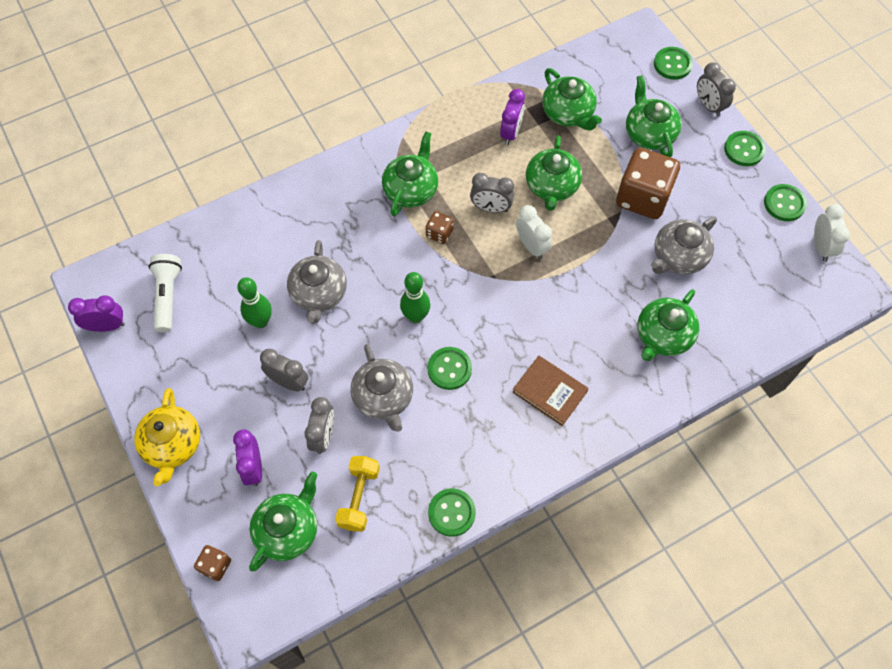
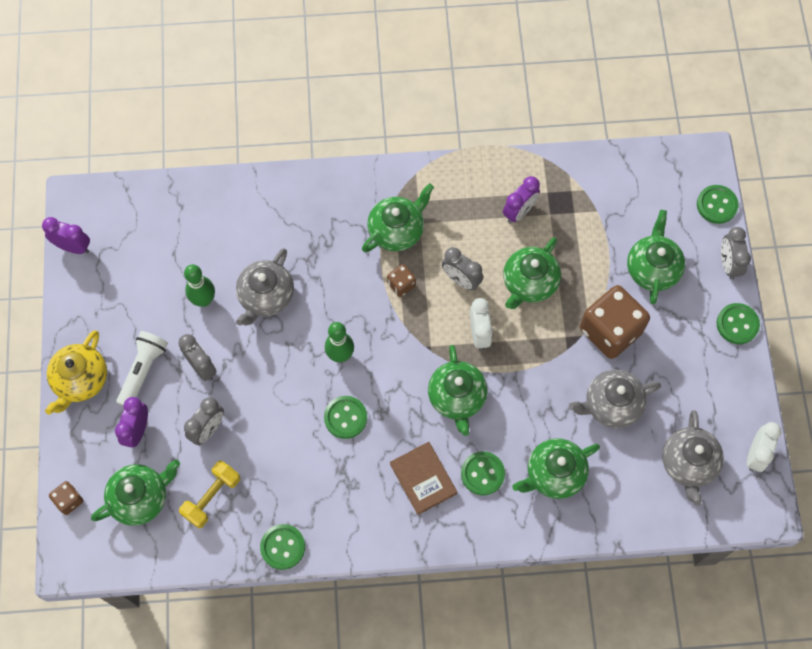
camera: 25 degrees right, 5 degrees up
white flashlight [149,254,182,332] -> white flashlight moved to [116,331,168,406]
grey teapot [351,344,413,432] -> grey teapot moved to [662,410,724,506]
green teapot [542,68,602,131] -> green teapot moved to [428,345,487,436]
green button [764,184,807,221] -> green button moved to [461,451,505,496]

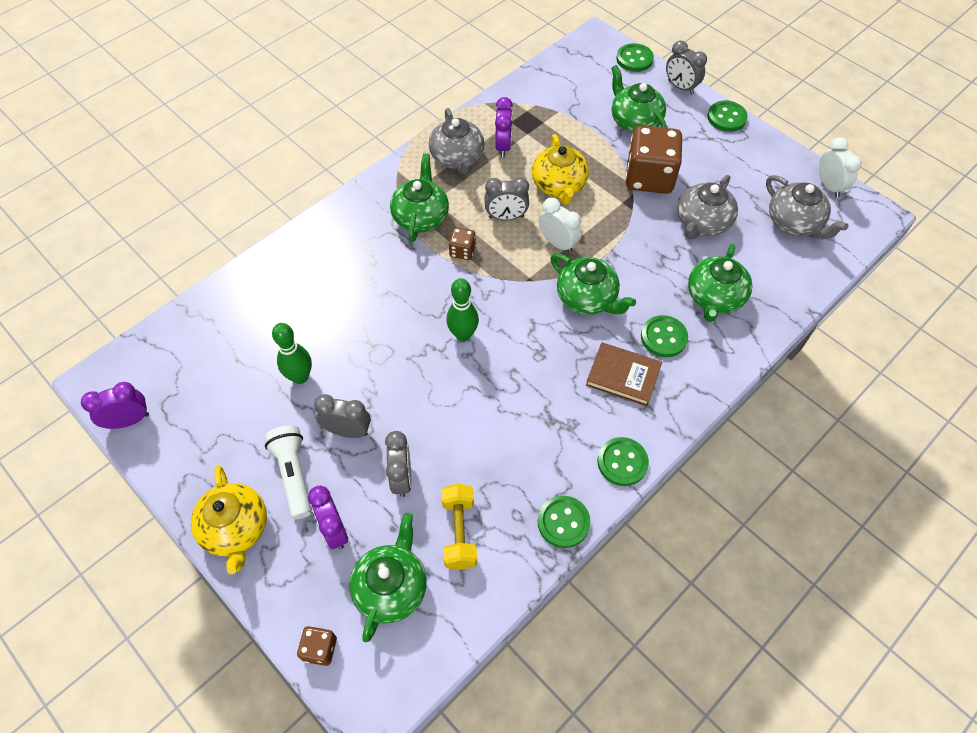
camera: 40 degrees left, 10 degrees down
grey teapot [236,248,294,326] -> grey teapot moved to [429,108,484,175]
green button [324,396,367,439] -> green button moved to [597,437,649,486]
green teapot [503,237,561,309] -> yellow teapot [532,134,589,205]

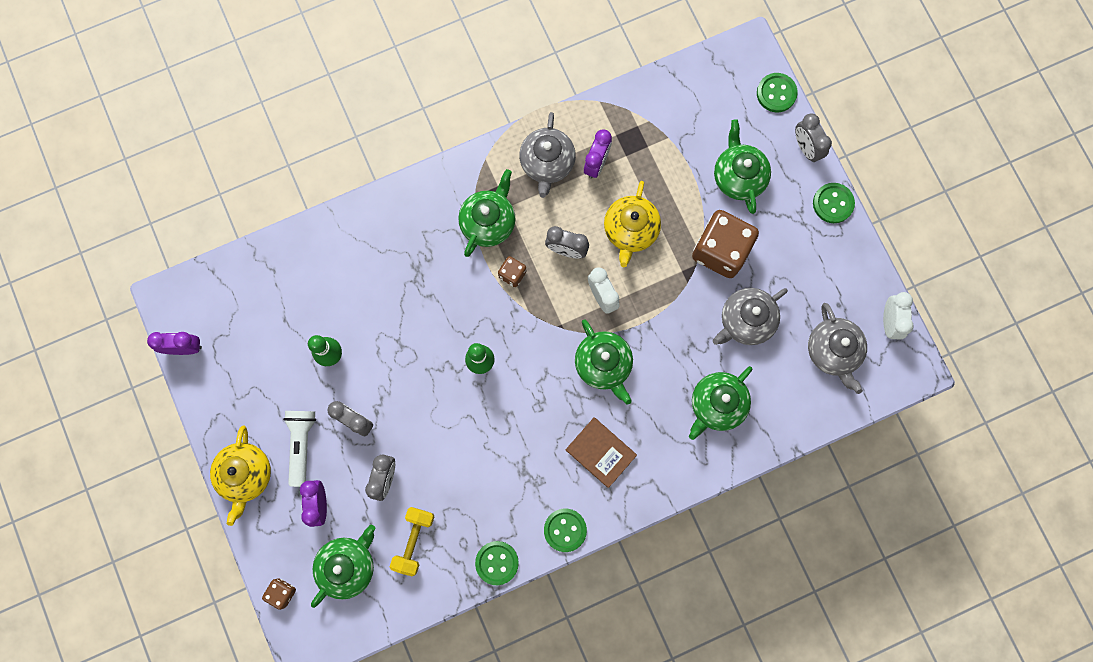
camera: 20 degrees right, 20 degrees up
green button [641,315,688,357] -> none

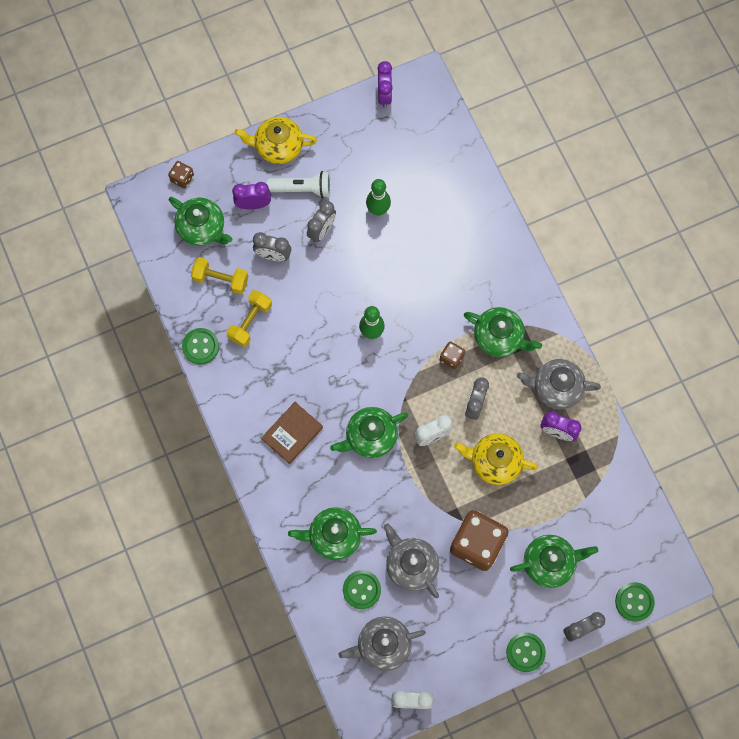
camera: 90 degrees right, 5 degrees down
green button [544,509,587,552] -> green button moved to [343,570,381,609]
green teapot [689,366,752,440] -> green teapot turned 45 degrees counterclockwise [288,507,377,560]
none -> yellow dumbbell [226,290,272,347]

